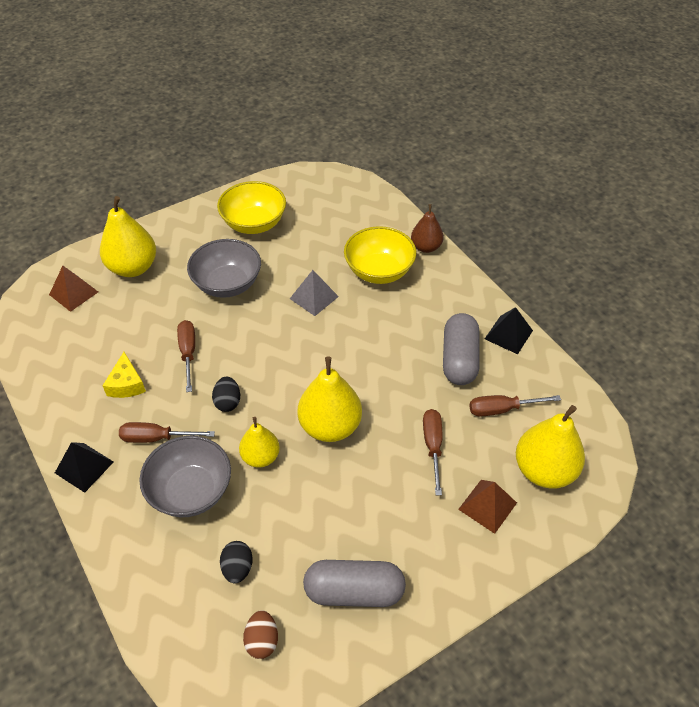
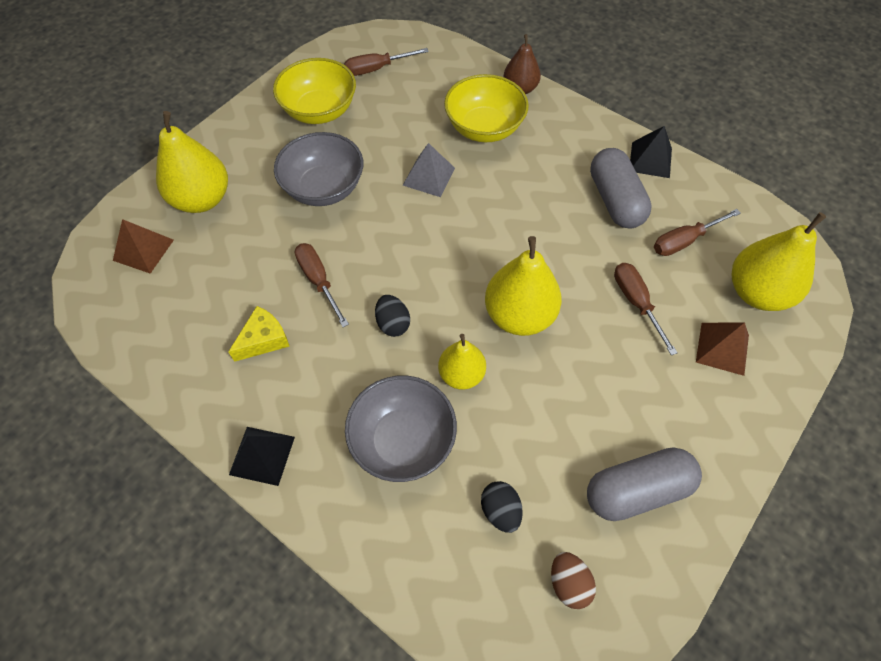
camera: 20 degrees left, 10 degrees up
yellow cheese [103,352,146,398] -> yellow cheese turned 105 degrees counterclockwise [228,306,290,362]
brown screwdriver [119,422,215,443] -> brown screwdriver moved to [344,48,429,76]

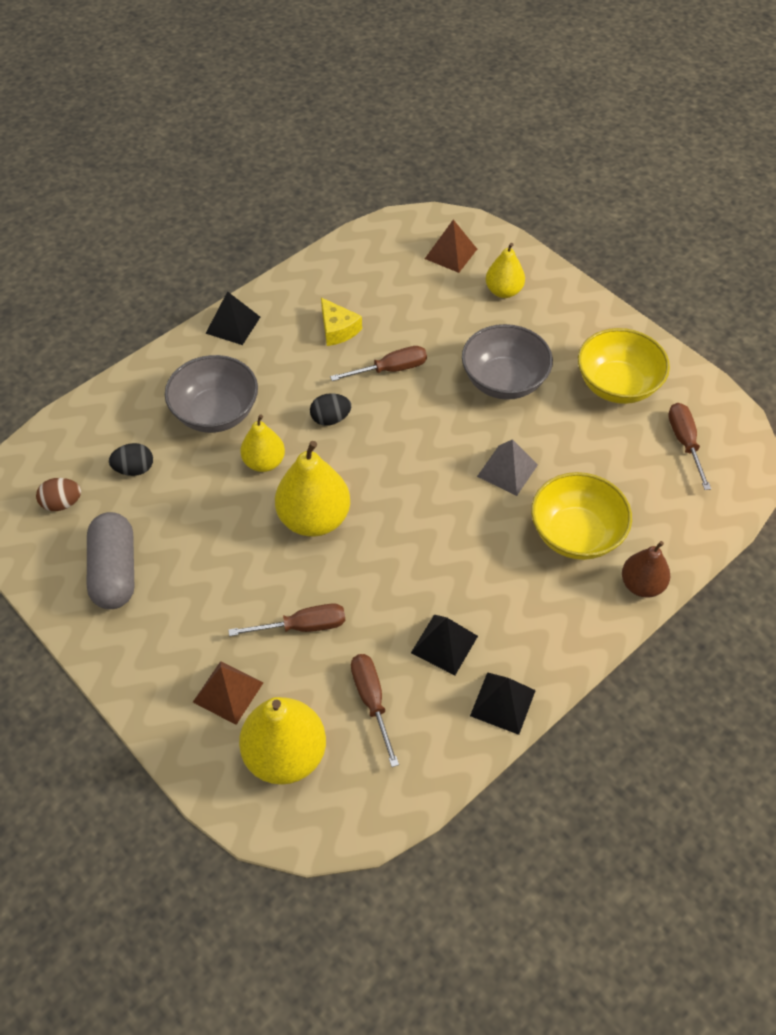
camera: 100 degrees right, 5 degrees down
yellow pear [156,111,228,213] -> yellow pear [486,243,525,298], size x0.61
grey capsule [590,148,652,229] -> black pyramid [411,615,478,675]

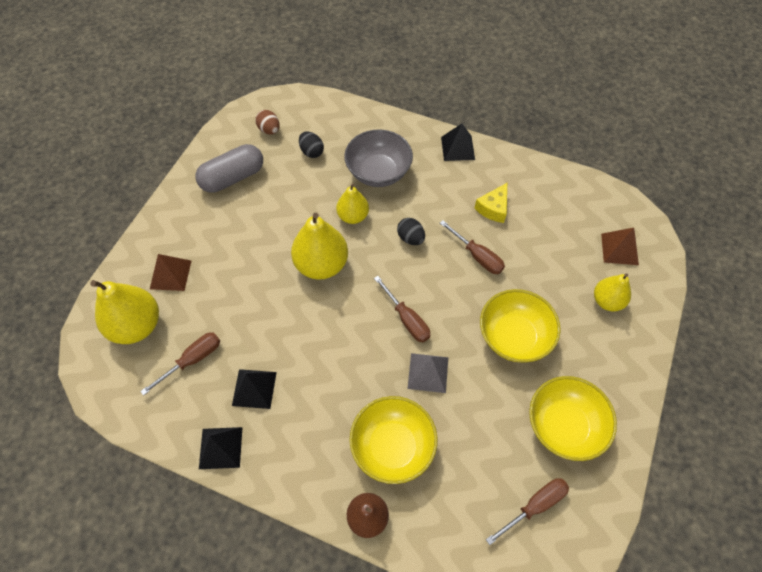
camera: 65 degrees right, 5 degrees up
brown screwdriver [228,603,345,636] -> brown screwdriver moved to [374,276,430,343]
grey bowl [462,324,553,400] -> yellow bowl [480,289,561,363]

